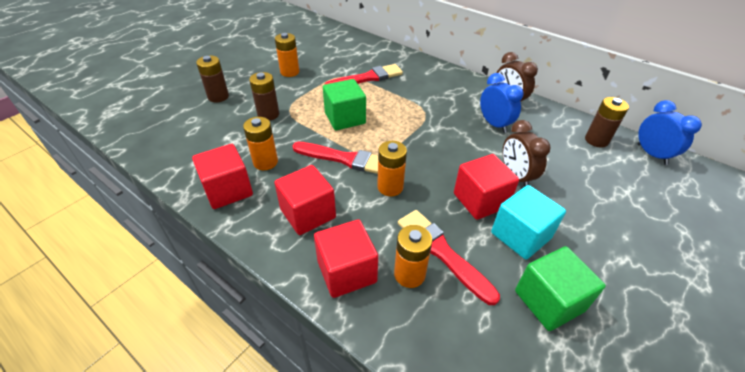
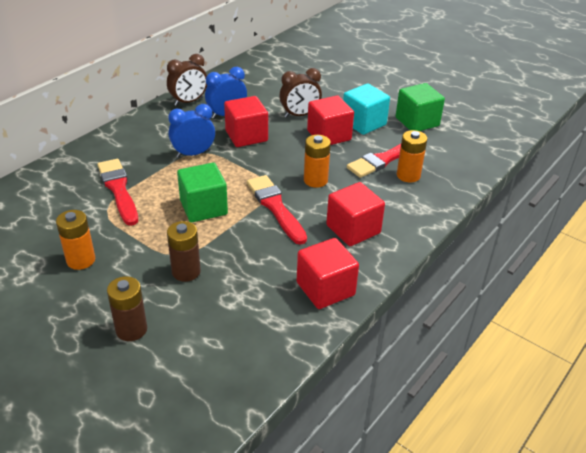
camera: 90 degrees left, 5 degrees down
orange battery [243,117,278,170] -> none
red brush [292,142,378,174] -> red brush turned 45 degrees counterclockwise [247,175,307,245]
red cube [314,219,378,298] -> red cube moved to [224,96,268,147]
brown battery [585,97,629,148] -> none
blue clock [637,100,702,165] -> blue clock moved to [168,104,215,158]

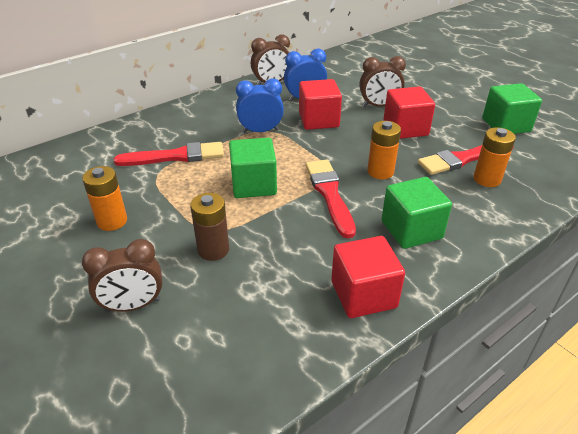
camera: 15 degrees right, 0 degrees up
red brush [97,159,138,226] -> red brush turned 90 degrees clockwise [114,142,224,166]
brown battery [107,276,147,341] -> brown clock [82,239,163,312]
red cube [326,182,385,246] -> green cube [381,177,452,249]
turquoise cube [343,83,390,135] -> none

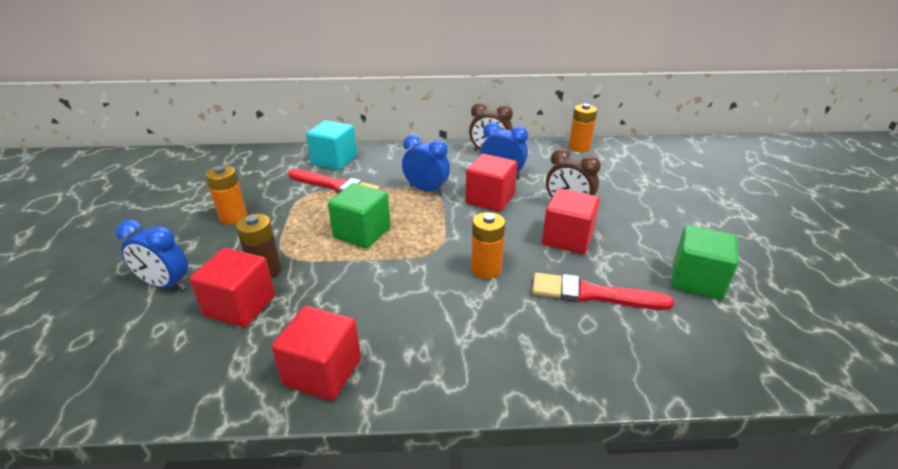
camera: 35 degrees right, 5 degrees down
brown clock [82,239,163,312] -> blue clock [116,220,188,290]
red brush [306,160,356,238] -> none
green cube [381,177,452,249] -> none
orange battery [474,127,516,187] -> orange battery moved to [569,103,597,152]
none -> red cube [189,248,275,327]
none -> turquoise cube [306,120,357,170]

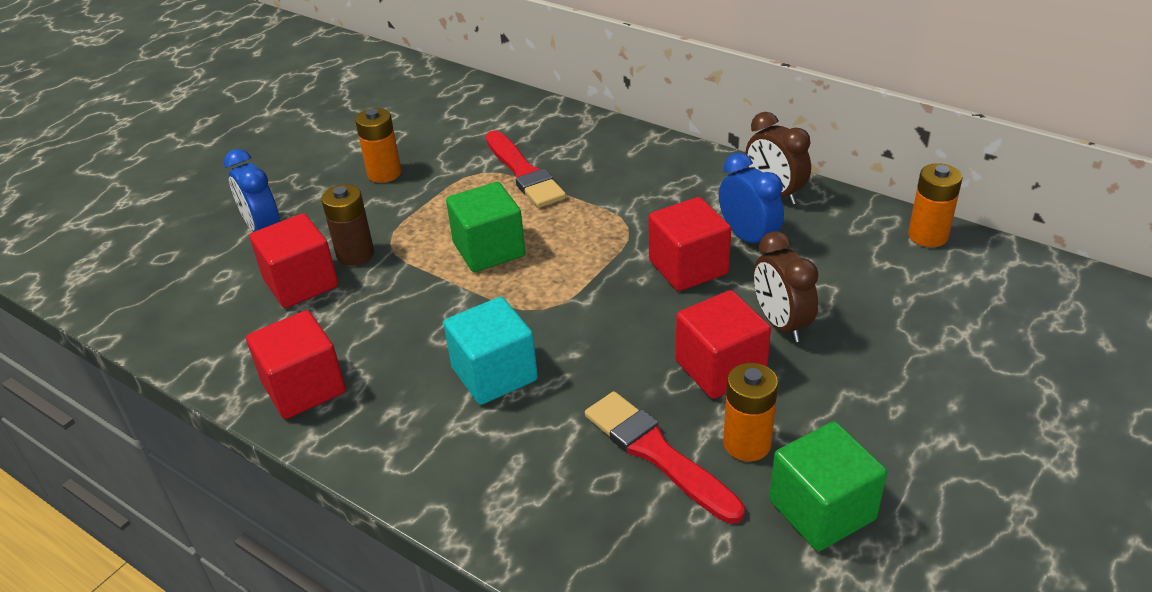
camera: 40 degrees right, 5 degrees up
turquoise cube [306,120,357,170] -> turquoise cube moved to [443,297,538,405]
blue clock [402,135,450,194] -> none
orange battery [471,212,505,279] -> orange battery moved to [723,363,778,461]

